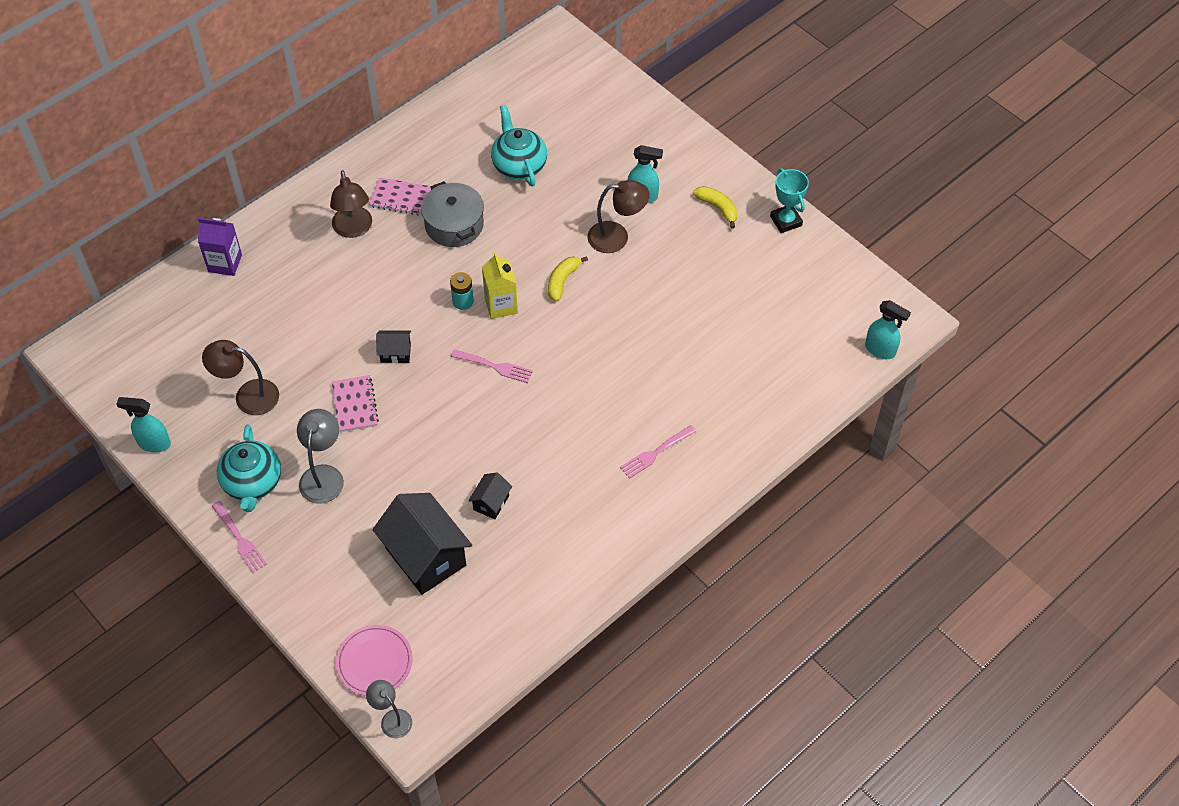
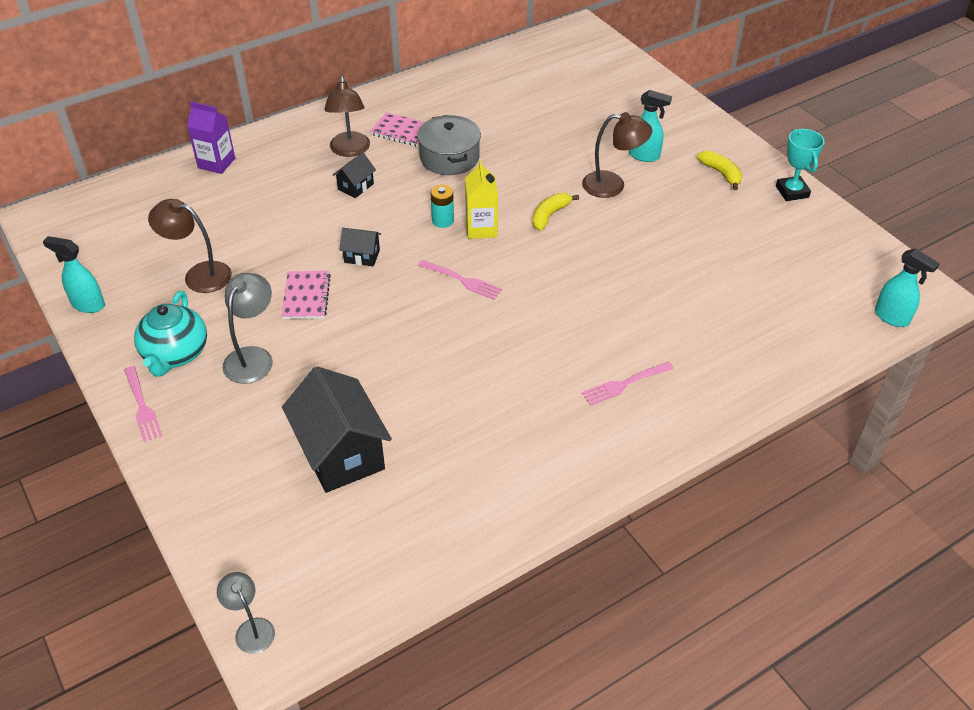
camera: 10 degrees right, 10 degrees down
pink plate [336,625,413,696] -> none
black house [468,472,512,519] -> black house moved to [333,153,376,198]
turquoise teapot [491,105,547,187] -> none

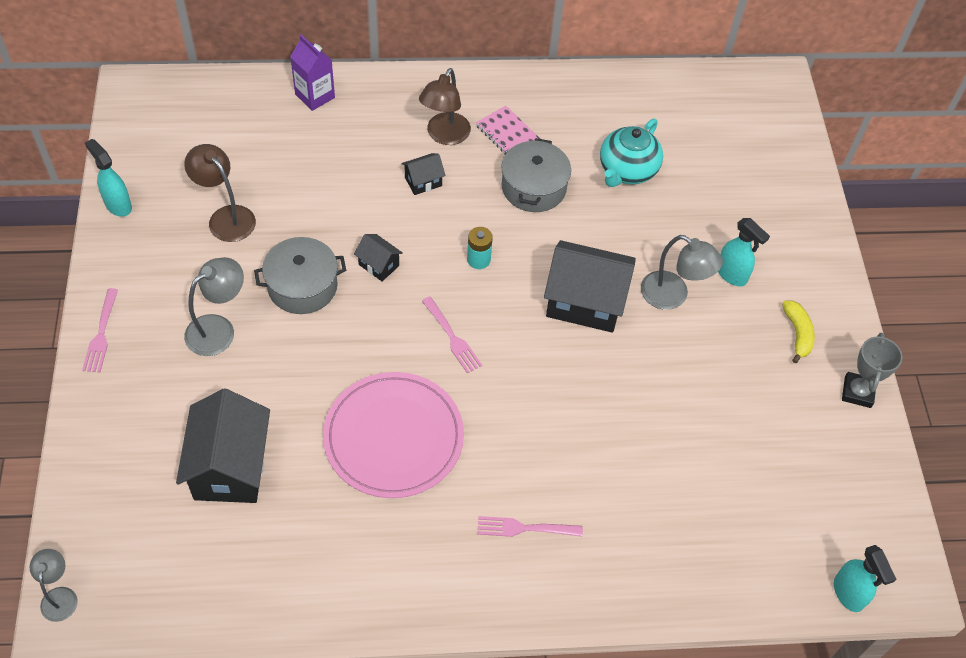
camera: 25 degrees right, 10 degrees up
turquoise teapot [134,291,207,377] -> turquoise teapot moved to [600,118,663,187]
pink notebook [281,271,331,319] -> grey pot [254,237,346,314]
yellow carton [465,160,498,239] -> none
yellow banana [532,193,579,230] -> black house [544,240,636,333]
brown lamp [582,112,652,198] -> grey lamp [641,235,723,310]
turquoise trophy [776,129,825,201] -> grey trophy [842,333,903,408]
none -> pink plate [323,372,464,498]

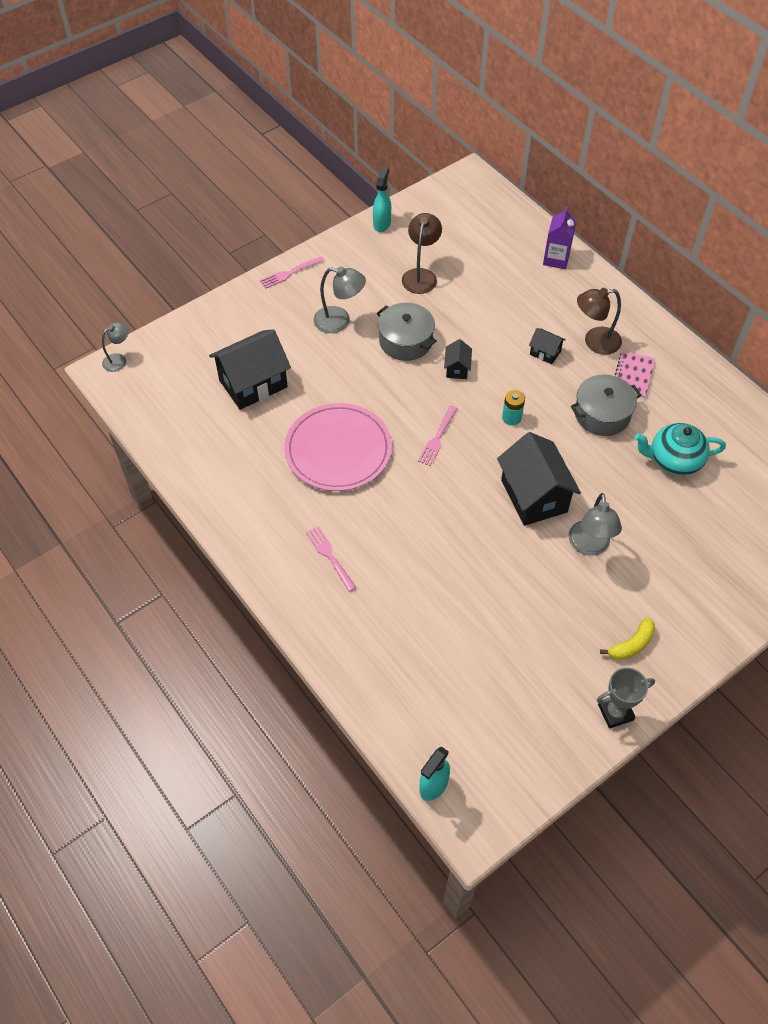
camera: 60 degrees right, 0 degrees up
turquoise spray bottle [718,218,770,286] -> none

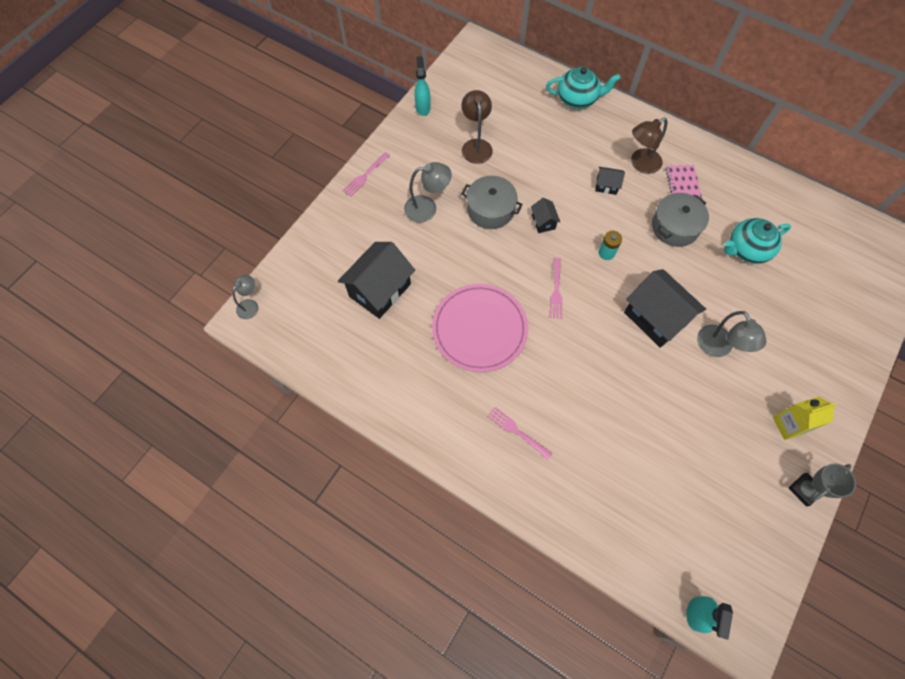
camera: 20 degrees left, 10 degrees up
purple carton [543,206,576,269] -> turquoise teapot [546,67,621,109]
yellow banana [600,617,655,660] -> yellow carton [773,397,837,440]

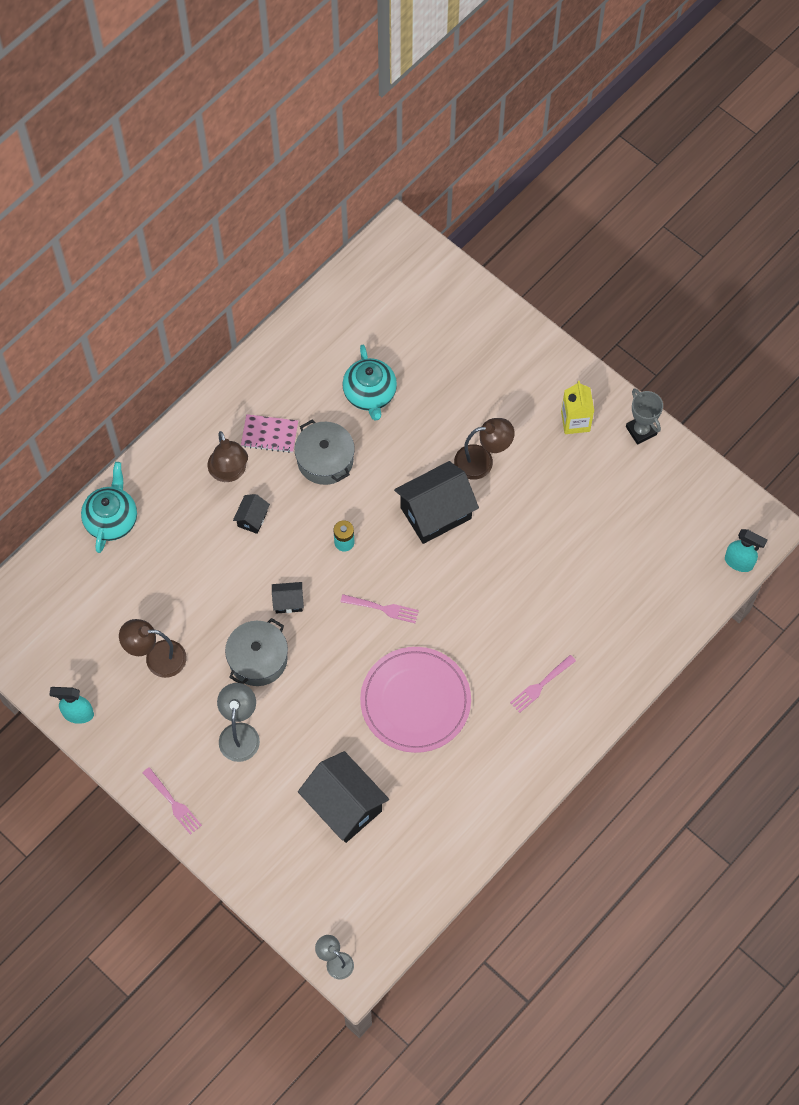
camera: 80 degrees left, 0 degrees up
grey lamp [697,311,767,357] -> brown lamp [454,418,515,480]

